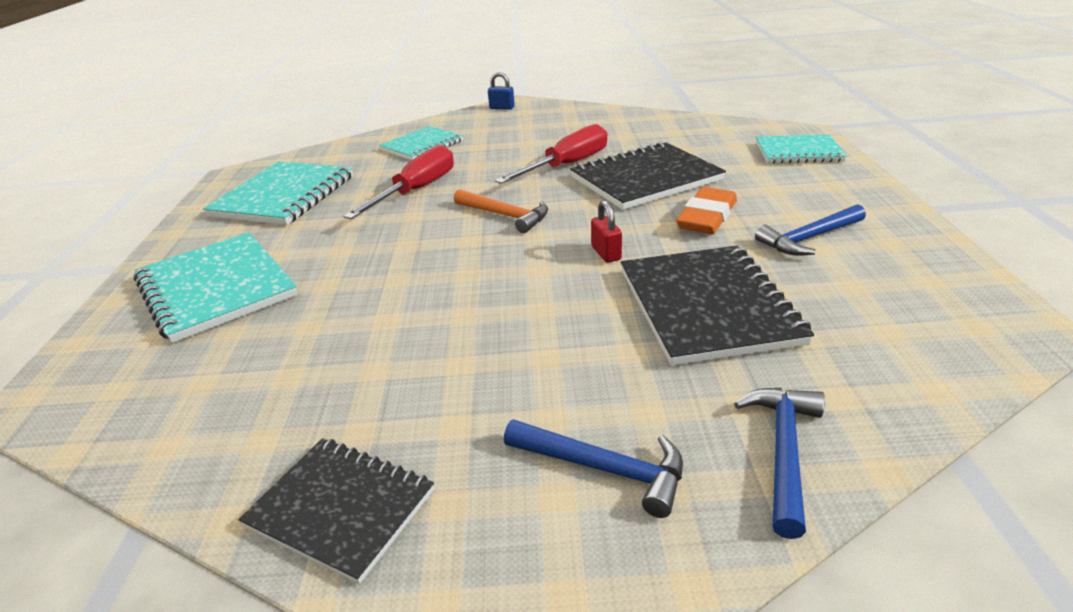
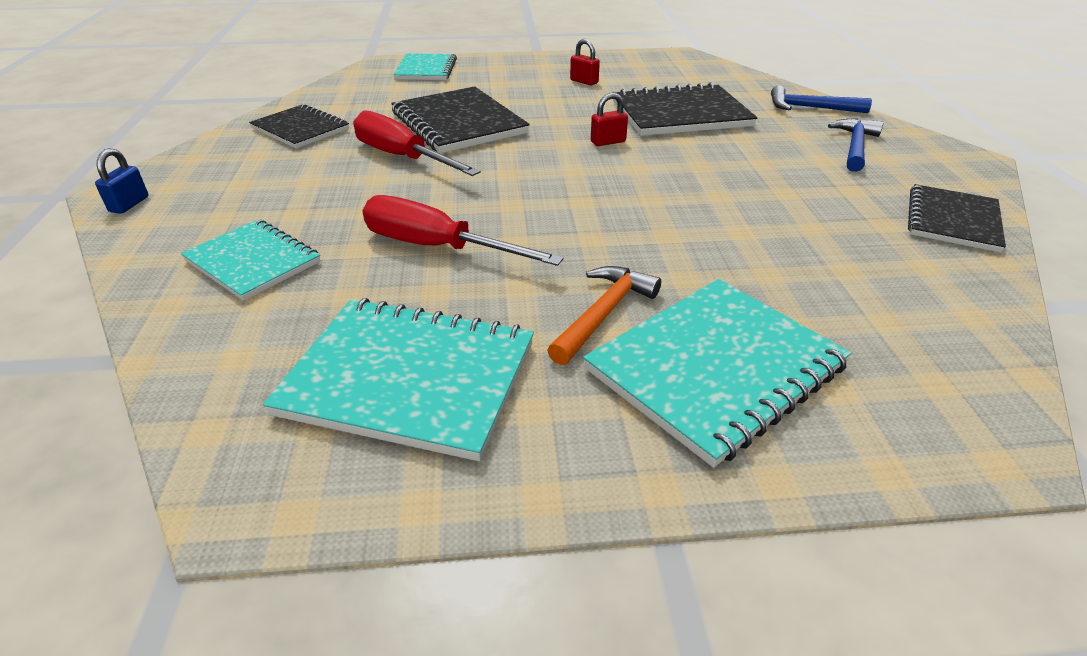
camera: 95 degrees left, 5 degrees up
orange hammer [454,189,548,233] -> orange hammer moved to [547,266,661,365]
orange eraser [676,187,737,234] -> none
blue hammer [755,204,866,256] -> red padlock [570,39,600,85]
none -> black notebook [249,104,349,149]

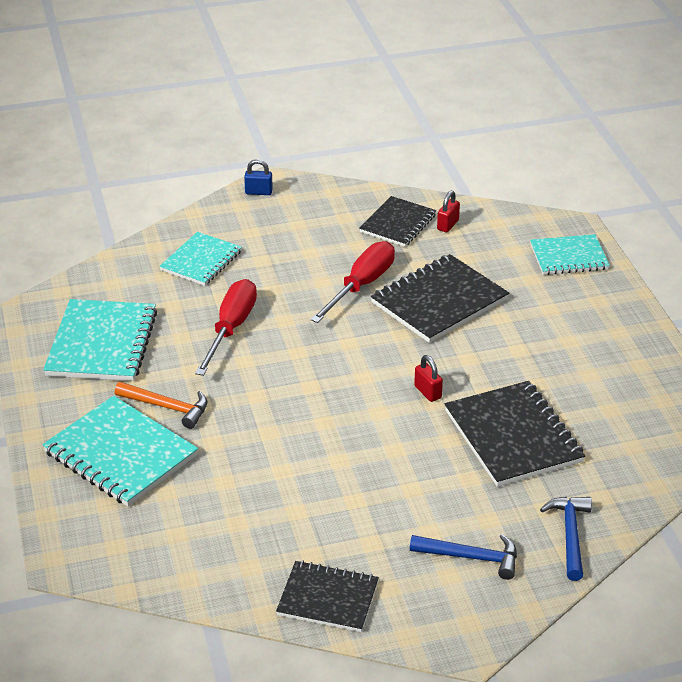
camera: 80 degrees right, 0 degrees up
red padlock [570,39,600,85] -> red padlock moved to [437,191,460,232]

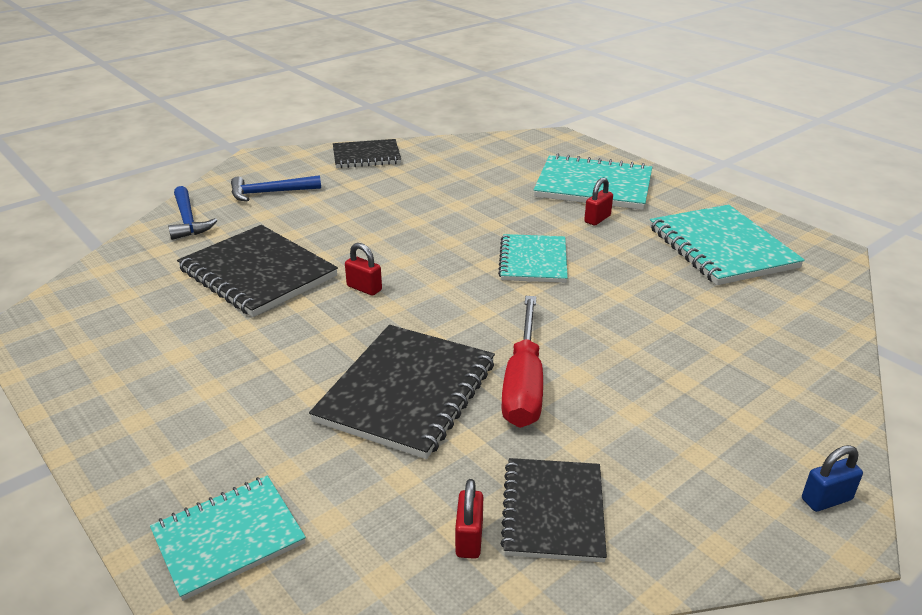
camera: 155 degrees right, 5 degrees down
orange hammer [115,382,207,429] -> red padlock [584,177,613,226]
turquoise notebook [159,232,242,286] -> turquoise notebook moved to [498,234,568,283]
red screwdriver [195,279,257,376] -> none

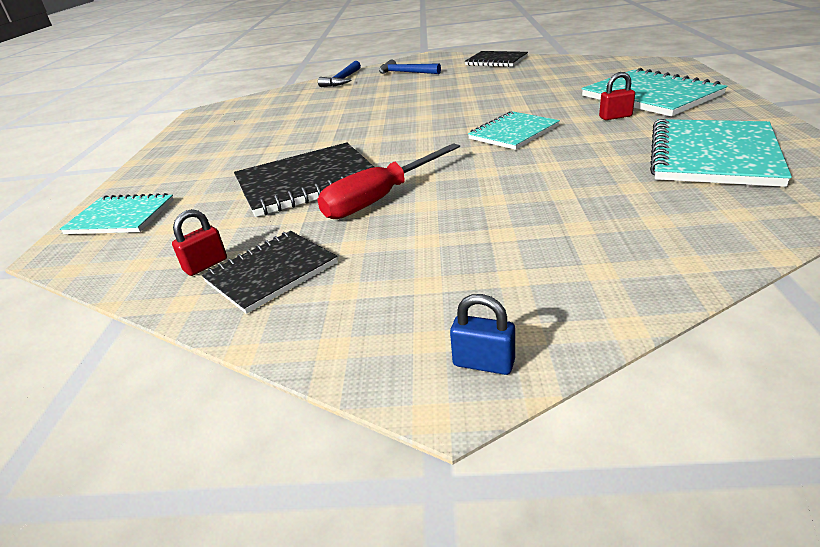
camera: 45 degrees right, 0 degrees up
black notebook [177,225,338,317] -> none
red padlock [345,243,382,296] -> none

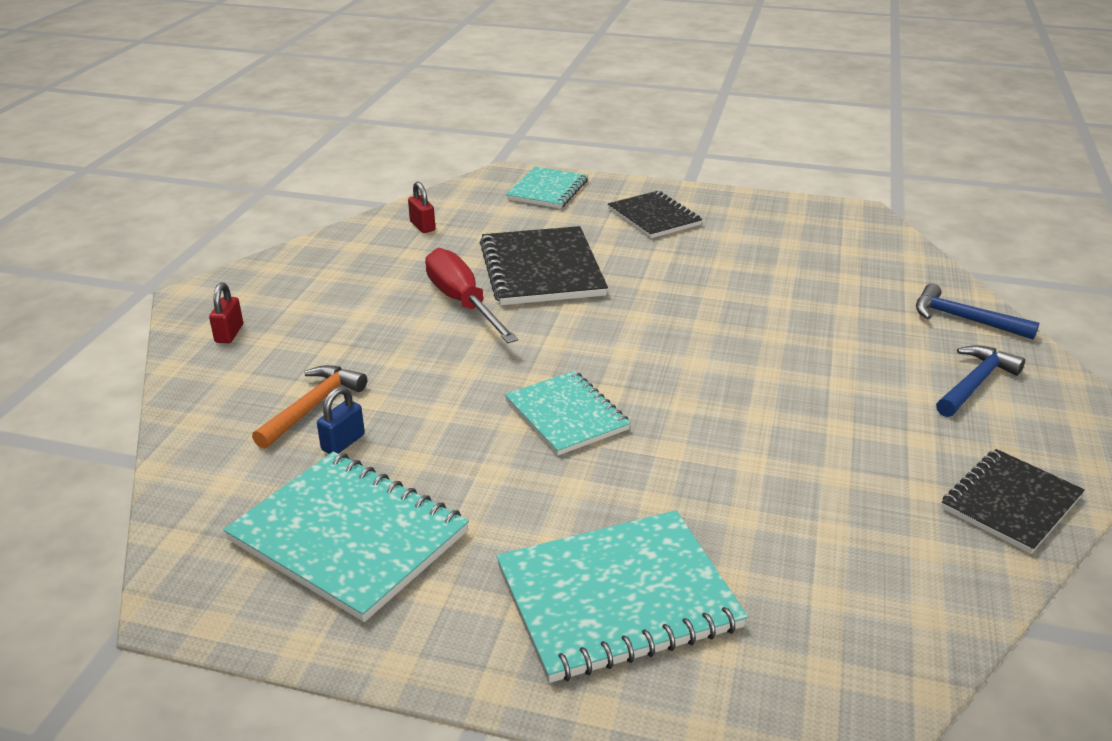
camera: 100 degrees right, 0 degrees up
black notebook [202,231,337,314] -> black notebook moved to [608,191,702,238]
blue padlock [450,294,515,375] -> blue padlock moved to [317,386,365,454]
red padlock [599,72,635,120] -> red padlock moved to [209,282,243,343]
none -> orange hammer [252,365,367,449]

